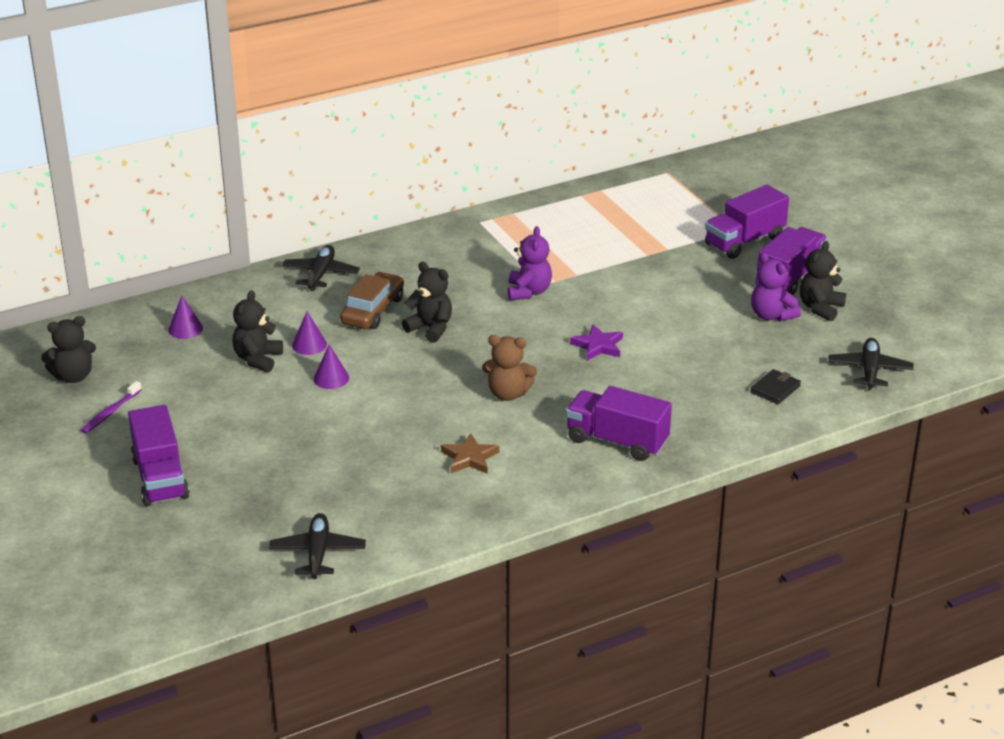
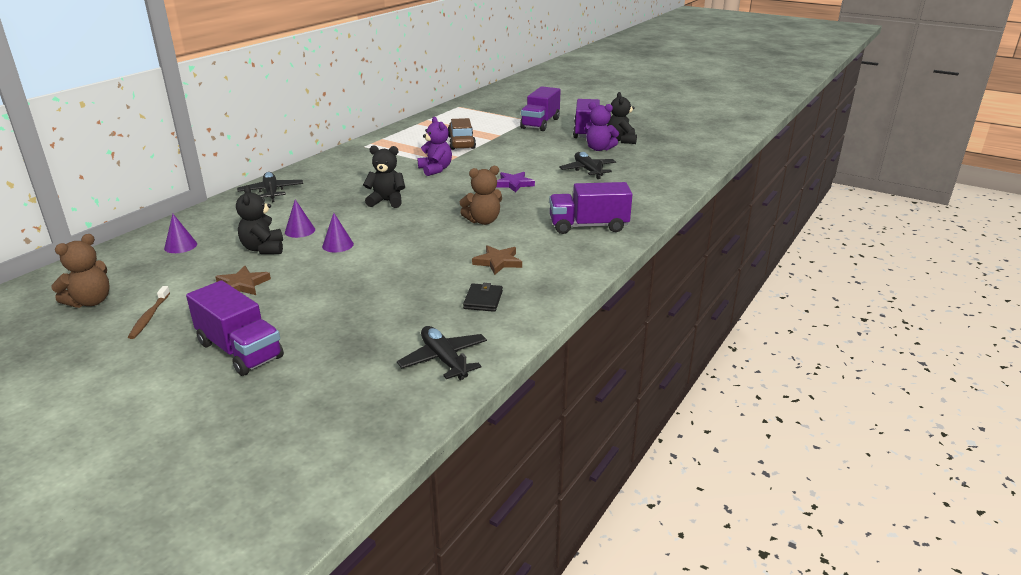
camera: 30 degrees left, 5 degrees down
black teddy bear [41,316,96,383] -> brown teddy bear [51,234,110,308]
purple toothbrush [81,381,142,433] -> brown toothbrush [128,286,170,339]
brown car [340,272,404,329] -> brown car moved to [448,118,476,150]
black wallet [750,369,801,404] -> black wallet moved to [463,283,503,312]
black plane [828,338,914,390] -> black plane moved to [559,152,616,179]
none -> brown star [216,266,271,295]

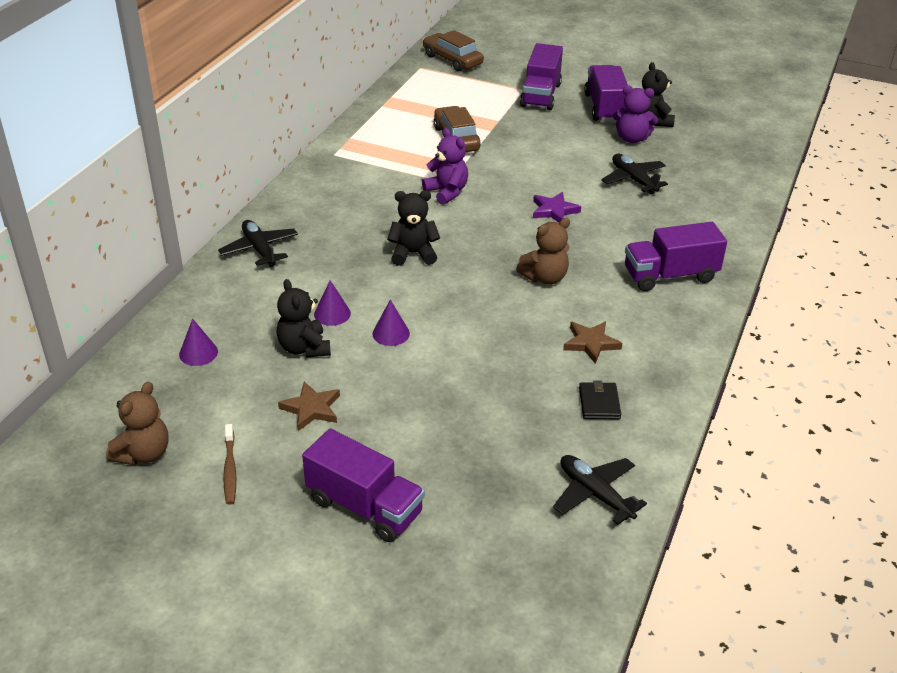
camera: 10 degrees left, 10 degrees up
none -> brown car [422,30,484,71]

